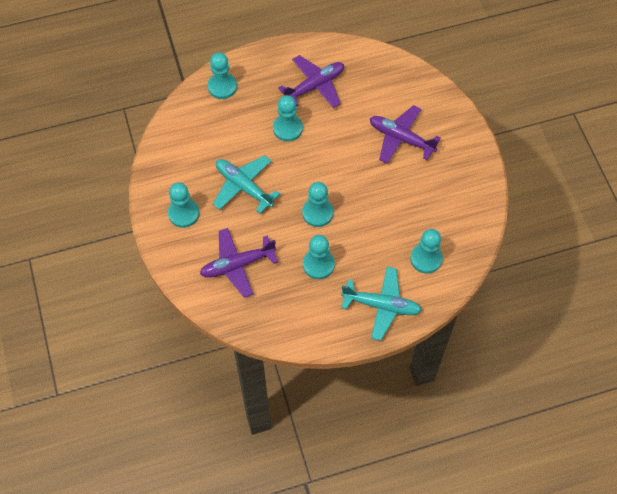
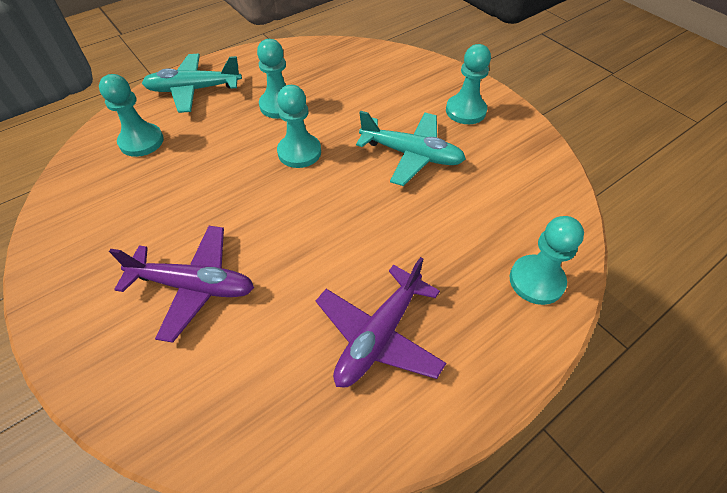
camera: 160 degrees right, 10 degrees down
purple plane [200,228,278,298] -> none
turquoise pawn [273,95,303,142] -> none

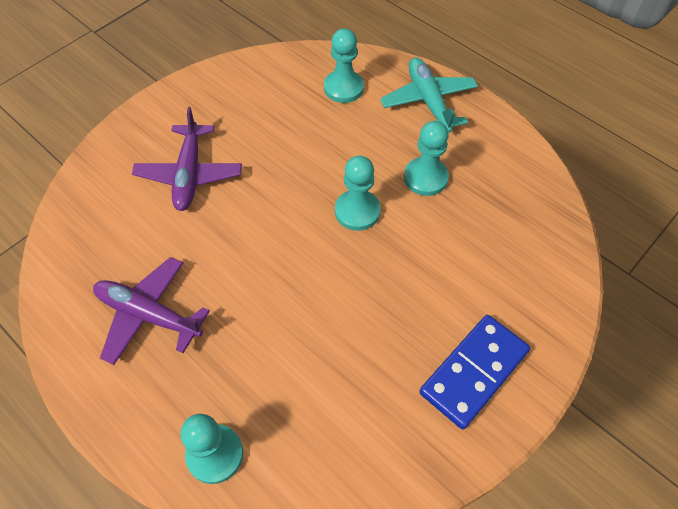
camera: 80 degrees right, 5 degrees up
turquoise plane [356,111,466,186] -> none
turquoise pawn [446,44,491,124] -> blue domino [420,315,530,429]

